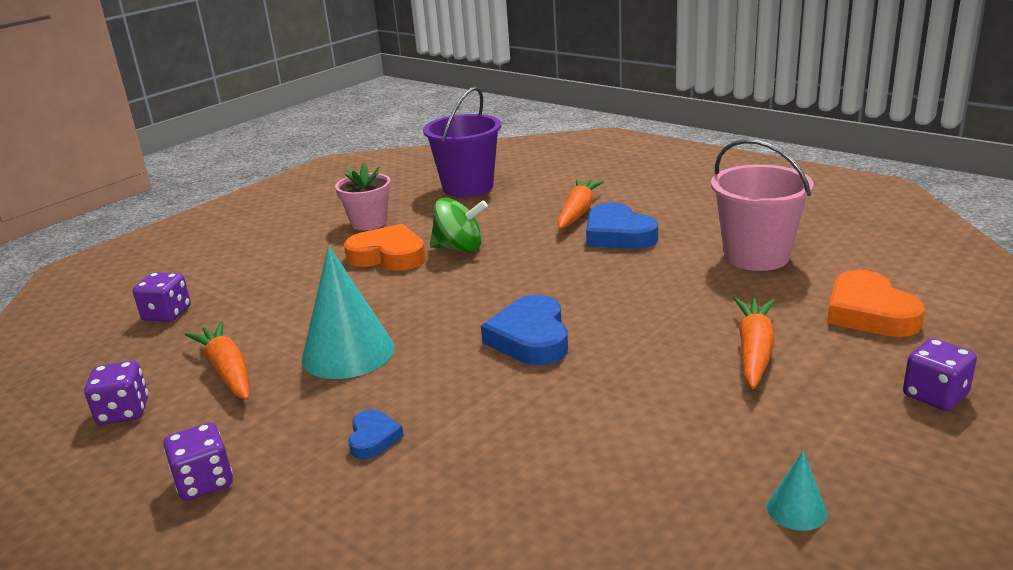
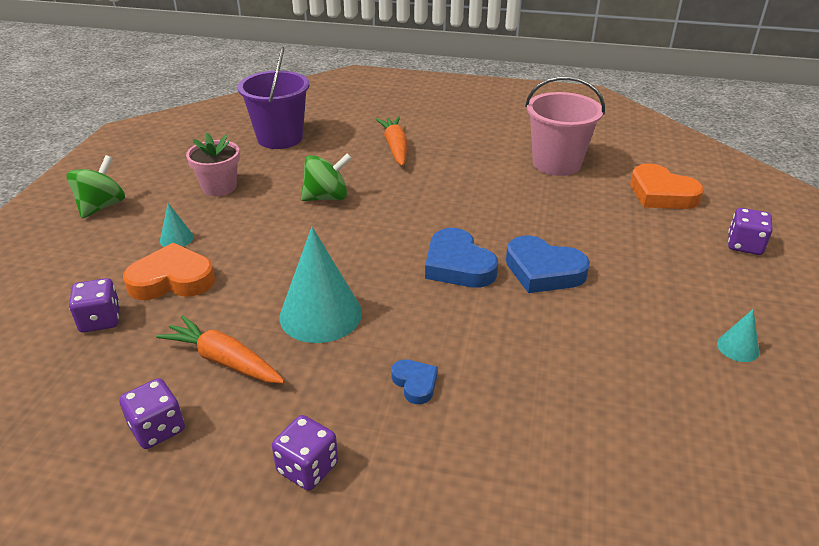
camera: 30 degrees left, 10 degrees up
orange heart [344,224,426,271] -> orange heart moved to [123,243,215,300]
blue heart [586,202,658,249] -> blue heart moved to [506,235,590,293]
orange carrot [734,297,775,389] -> none
none -> green spinning top [67,155,125,219]
none -> turquoise cone [160,203,194,247]

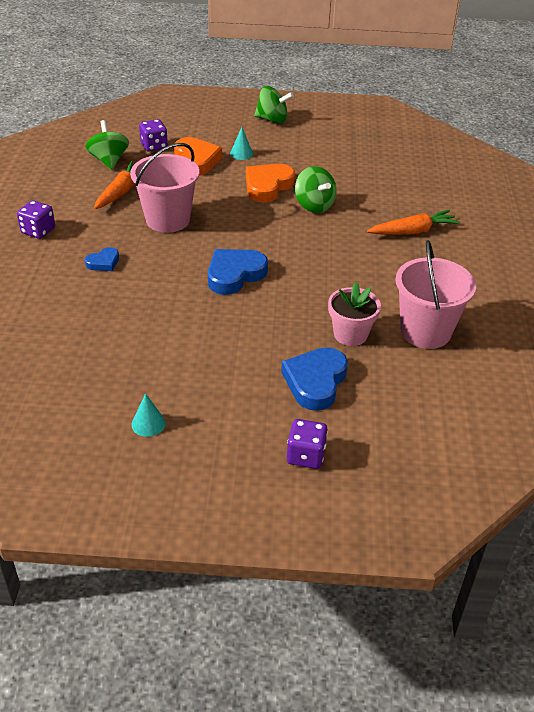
camera: 80 degrees right, 5 degrees up
purple dice [119,378,185,449] -> none
pink flower pot [186,133,240,196] -> pink flower pot moved to [328,282,381,346]
purple bucket [237,47,309,149] -> none
turquoise cone [279,227,362,343] -> pink bucket [130,143,199,233]
blue heart [506,235,590,293] -> blue heart moved to [281,347,348,411]
orange heart [630,163,704,209] -> orange heart moved to [246,164,295,202]
none -> green spinning top [85,120,129,170]

